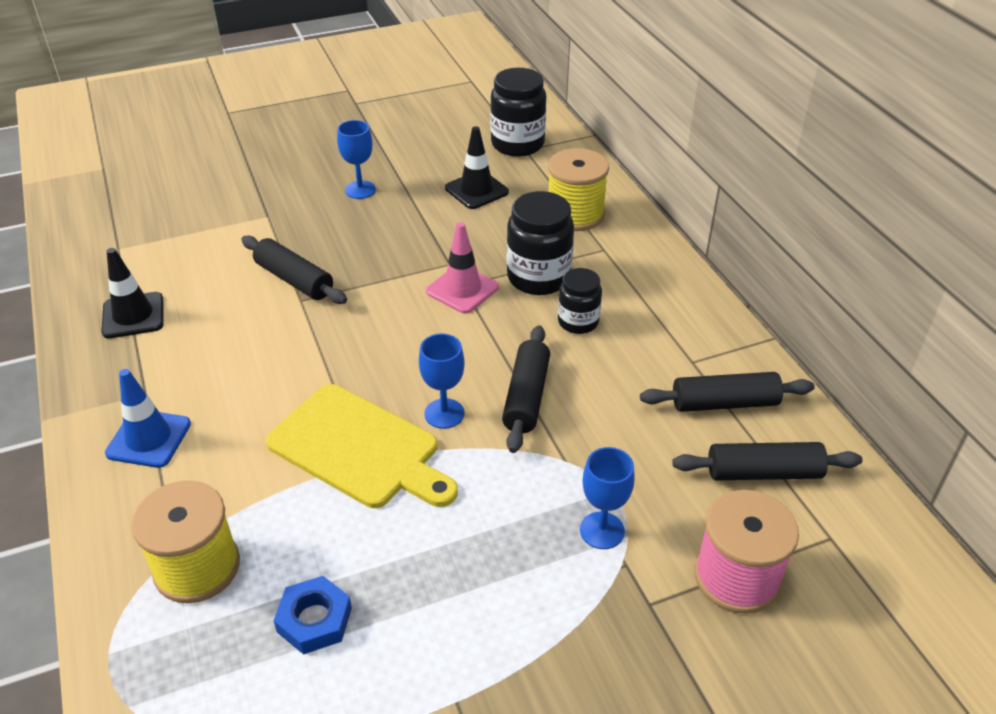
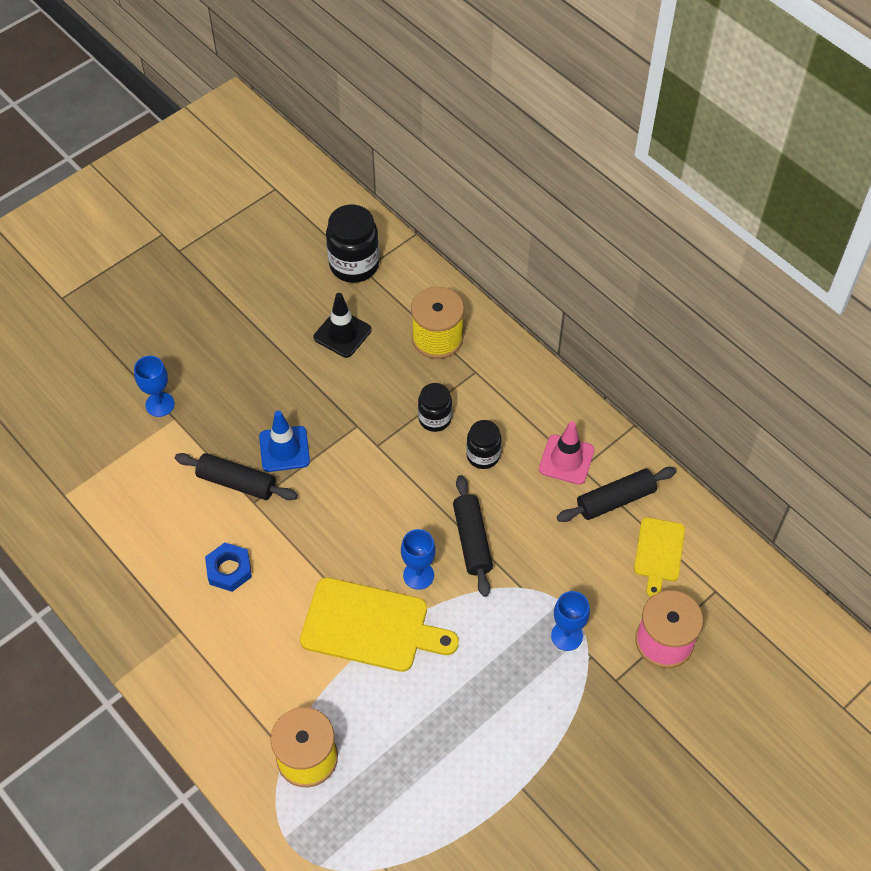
camera: 20 degrees left, 15 degrees up
black traffic cone [102,248,164,339] -> none
blue traffic cone [105,369,191,468] -> blue traffic cone moved to [259,411,310,472]
blue nut [273,576,352,655] -> blue nut moved to [205,542,252,592]
blue goblet [337,120,376,199] -> blue goblet moved to [134,356,175,417]
pink traffic cone [426,222,499,313] -> pink traffic cone moved to [539,421,594,485]
black jar [507,191,574,295] -> black jar [418,383,452,432], size x0.62
black rolling pin [672,442,862,480] -> yellow cutting board [634,517,685,597]

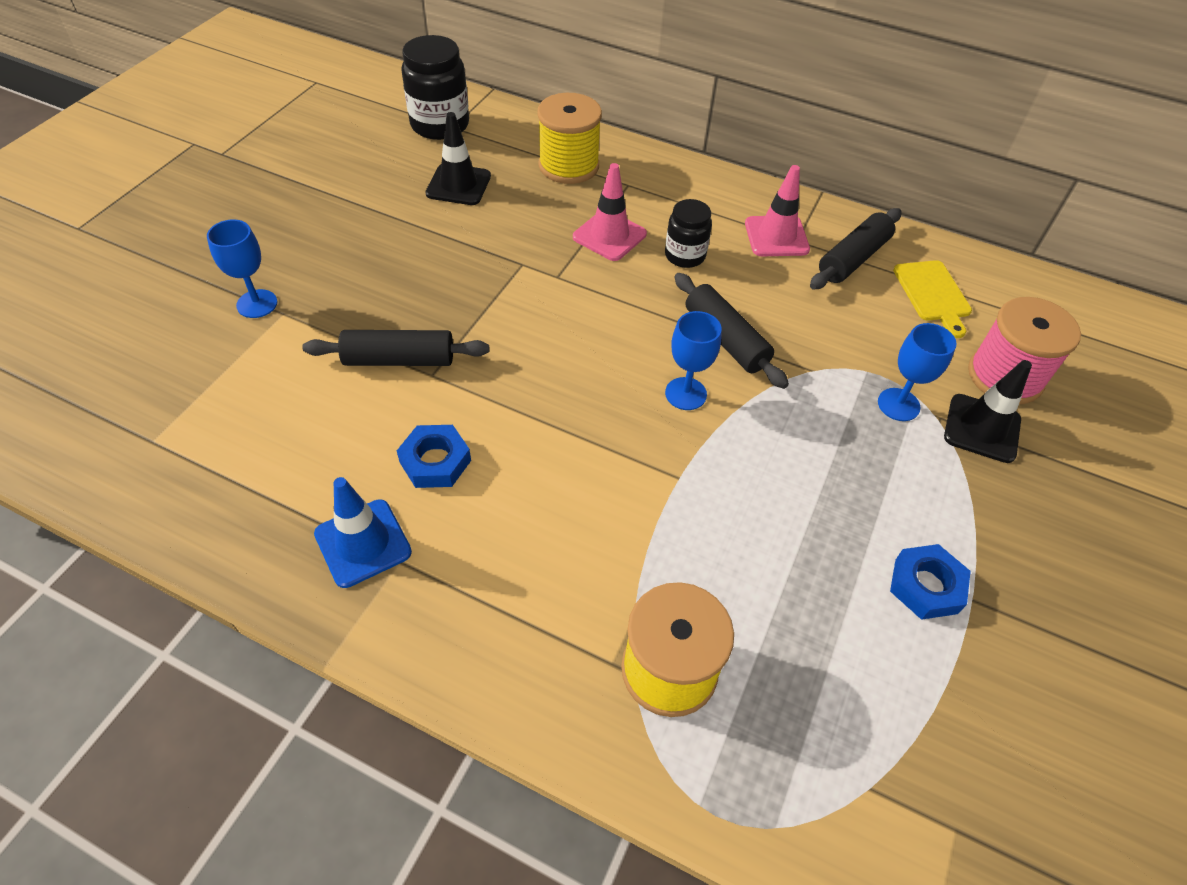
camera: 25 degrees left, 5 degrees down
blue traffic cone [259,411,310,472] -> blue traffic cone moved to [314,477,412,588]
yellow cutting board [300,577,459,672] -> none
black jar [418,383,452,432] -> pink traffic cone [573,163,647,261]
none -> blue nut [890,544,971,620]
none -> black traffic cone [944,360,1032,463]

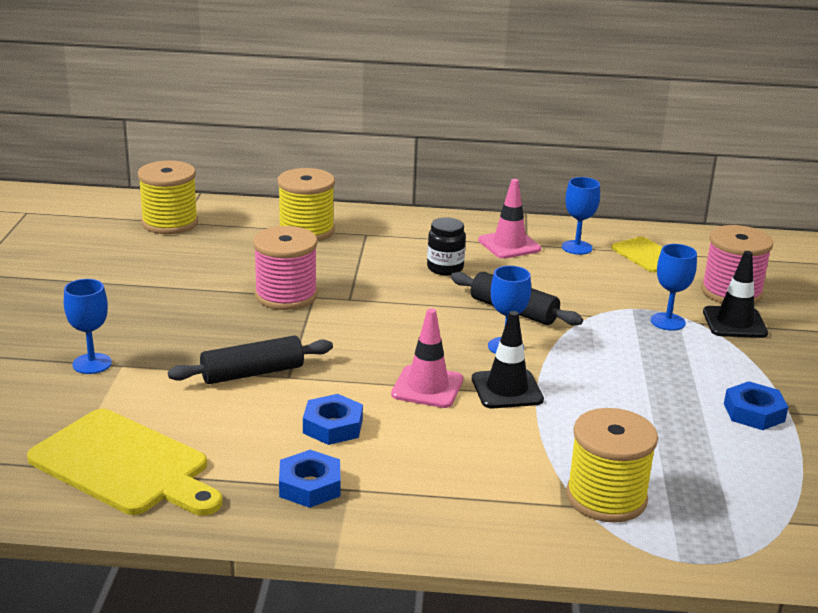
camera: 20 degrees left, 25 degrees down
blue traffic cone [314,477,412,588] -> blue nut [279,450,341,508]
black jar [401,35,469,140] -> yellow spool [138,160,198,234]
black traffic cone [425,112,491,205] -> black traffic cone moved to [472,311,544,408]
pink traffic cone [573,163,647,261] -> pink traffic cone moved to [391,308,463,408]
black rolling pin [810,208,902,290] -> blue goblet [562,177,600,255]
none -> yellow cutting board [27,409,223,516]
none -> pink spool [253,226,318,310]

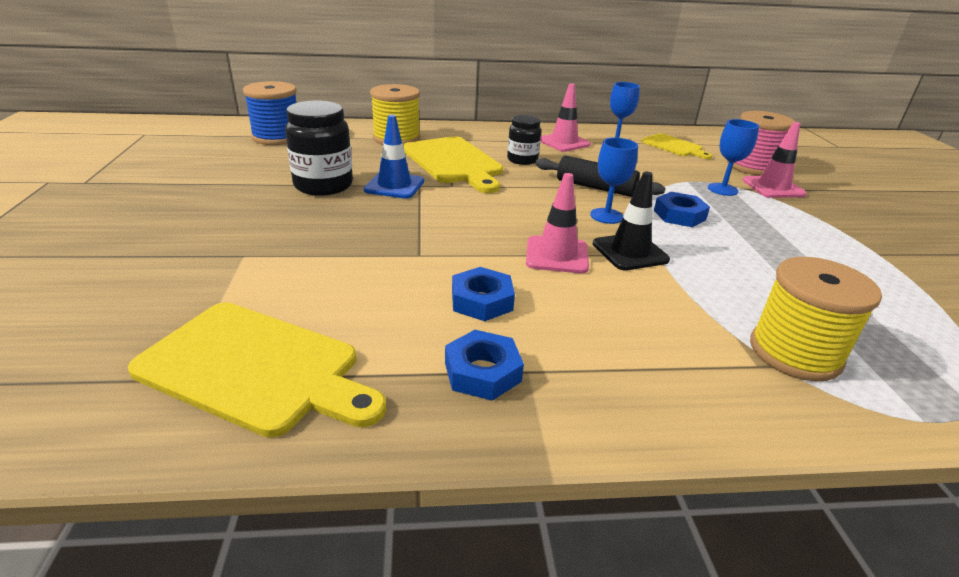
camera: 10 degrees left, 5 degrees up
blue goblet [64,279,112,374] -> none
yellow spool [138,160,198,234] -> blue spool [243,81,297,145]
black rolling pin [168,336,333,384] -> none
pink spool [253,226,318,310] -> blue traffic cone [364,115,424,199]
black traffic cone [703,251,768,338] -> pink traffic cone [742,122,807,198]
blue nut [724,381,788,430] -> blue nut moved to [654,192,710,227]
none -> black jar [285,101,353,196]
none -> yellow cutting board [403,136,503,193]

